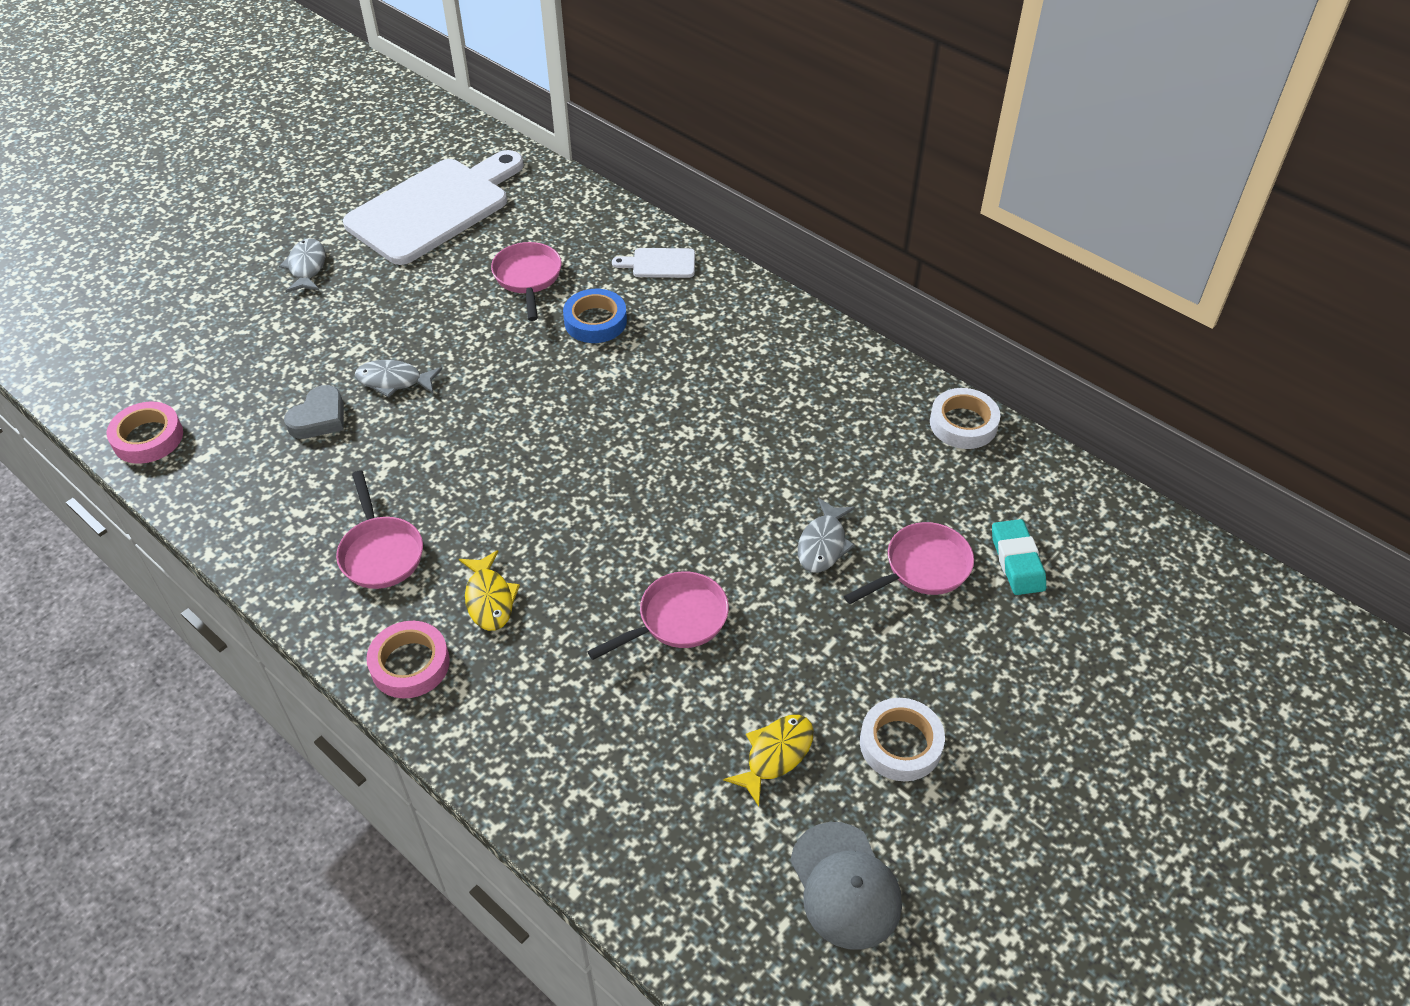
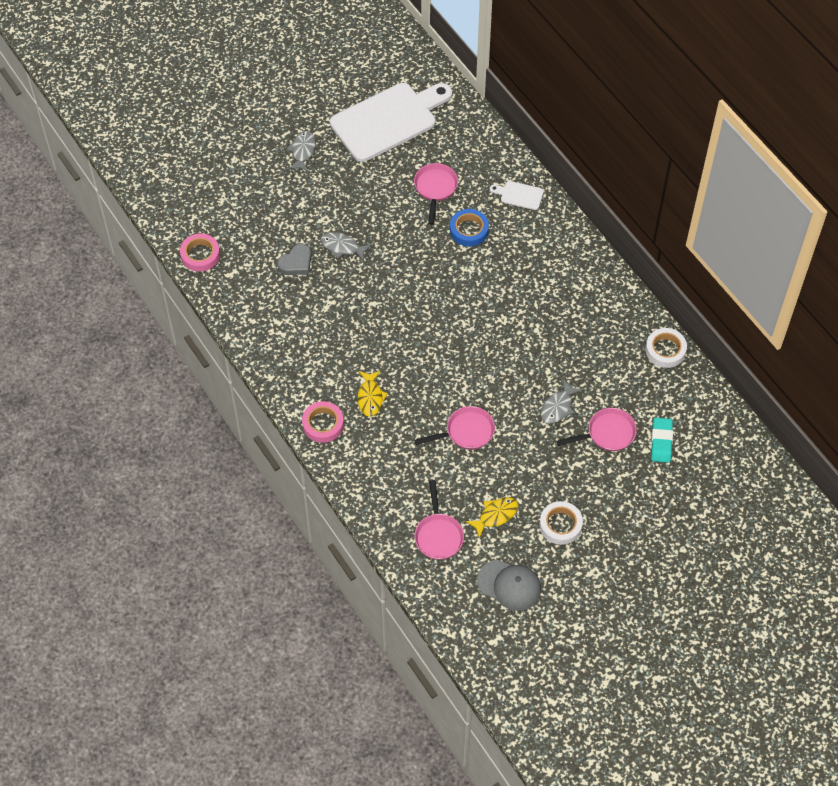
camera: 15 degrees right, 10 degrees up
pink pan [336,470,423,589] -> pink pan moved to [414,480,464,560]
grey cap [790,822,902,950] -> grey cap turned 60 degrees counterclockwise [477,560,541,611]

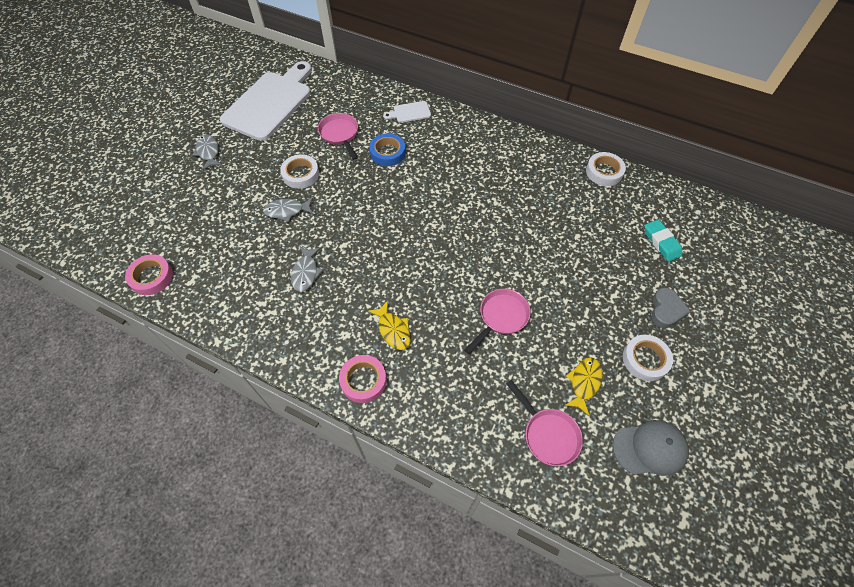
camera: 30 degrees left, 0 degrees up
grey heart [277,243,312,275] -> grey heart moved to [651,288,691,328]
grey fish [541,379,582,424] -> grey fish moved to [291,246,323,292]
pink pan [557,408,637,451] -> none
none -> white tape [280,154,319,189]

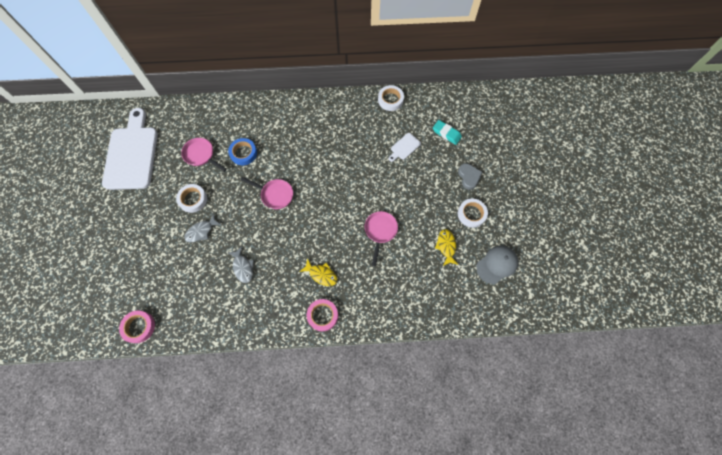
camera: 30 degrees left, 10 degrees up
grey fish [192,134,222,170] -> none
white cutting board [383,101,431,123] -> white cutting board moved to [389,133,421,162]
pink pan [506,380,583,466] -> pink pan moved to [241,177,293,209]

